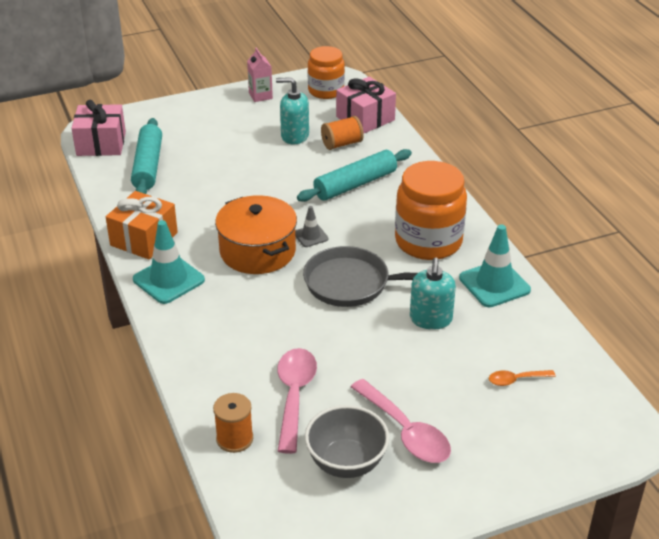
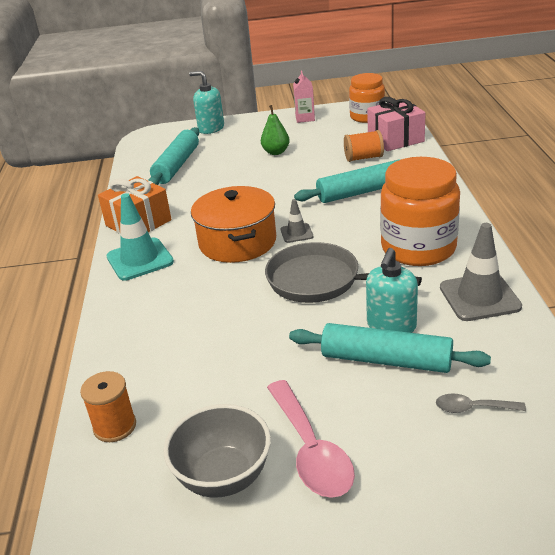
camera: 20 degrees right, 5 degrees down
pink gift [71,100,126,156] -> none
turquoise soap dispenser [276,77,309,145] -> turquoise soap dispenser moved to [189,71,224,134]
pink spoon [277,348,317,454] -> none
turquoise traffic cone [459,224,531,307] -> grey traffic cone [440,223,522,321]
orange spoon [489,370,556,386] -> grey spoon [436,394,526,413]
none -> green pear [261,105,290,155]
none -> turquoise rolling pin [289,323,491,373]

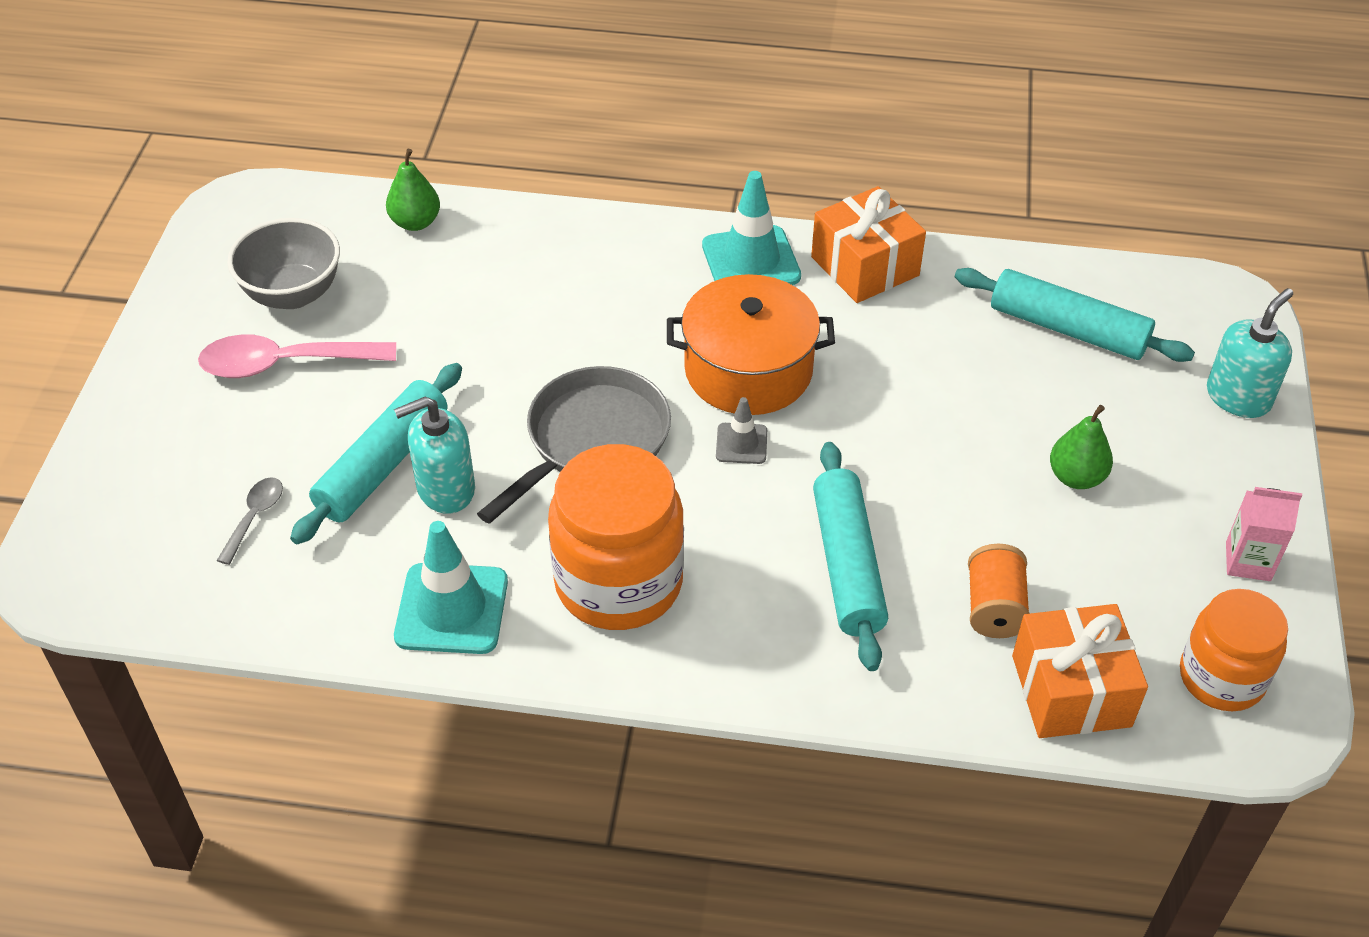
camera: 100 degrees right, 15 degrees up
orange spool [80,371,136,442] -> green pear [386,149,440,231]
turquoise soap dispenser [366,248,418,333] -> turquoise soap dispenser turned 60 degrees counterclockwise [394,396,475,514]
pink gift [367,97,426,151] -> orange gift [1012,604,1148,738]
grey traffic cone [440,223,522,321] -> turquoise traffic cone [394,521,508,654]

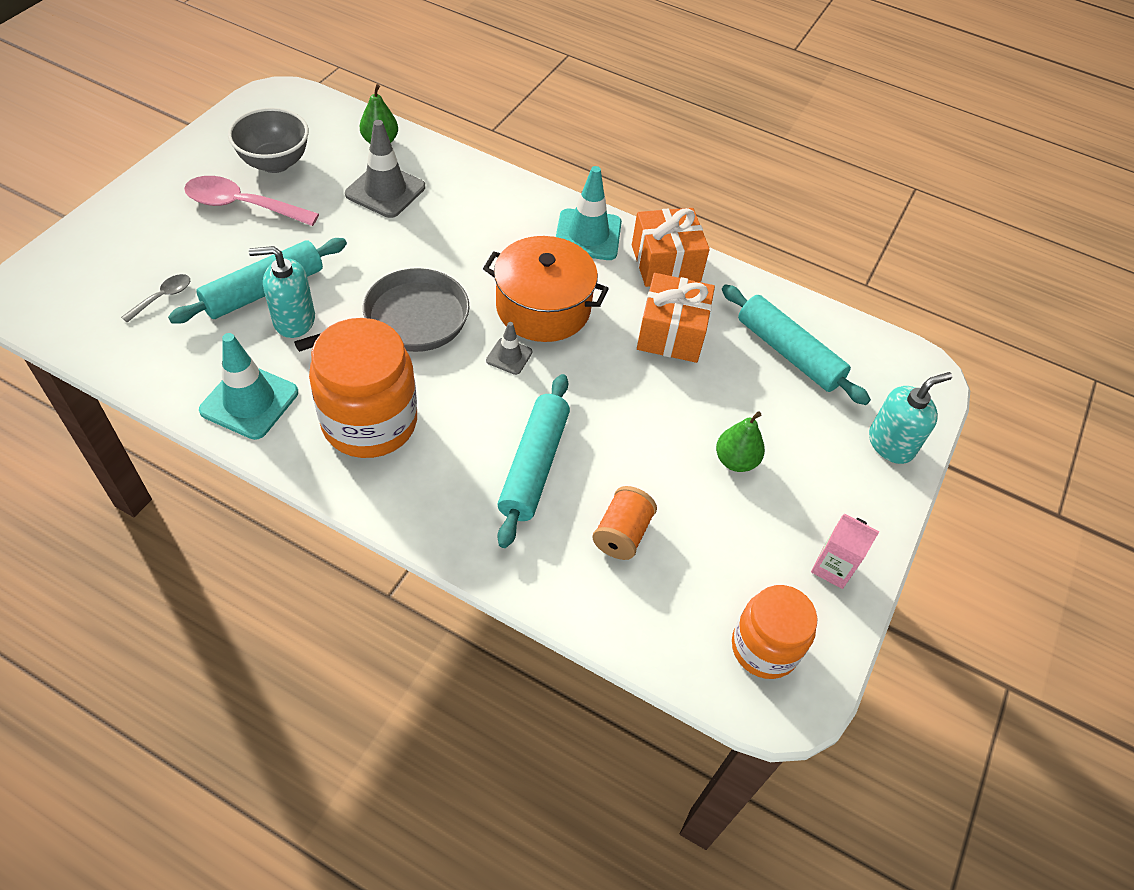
camera: 15 degrees right, 5 degrees up
orange gift [1012,604,1148,738] -> orange gift moved to [637,273,715,363]
none -> grey traffic cone [345,120,425,218]

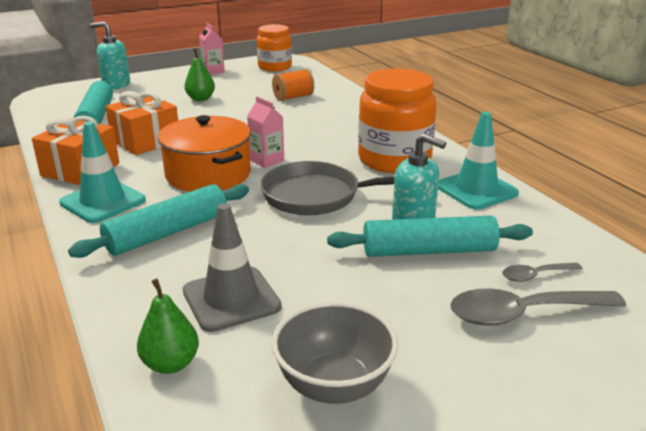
camera: 140 degrees left, 25 degrees down
pink spoon [184,176,319,226] -> none
grey traffic cone [486,322,532,375] -> pink carton [247,97,284,168]
turquoise rolling pin [498,374,570,548] -> turquoise rolling pin moved to [68,184,249,258]
none -> grey spoon [450,288,626,326]

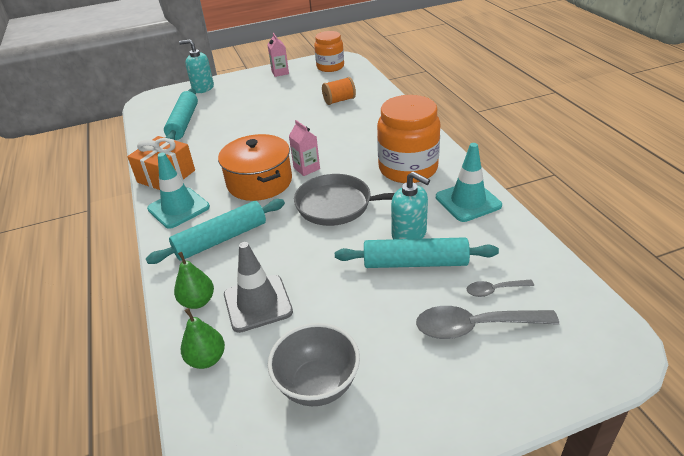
camera: 10 degrees right, 10 degrees up
orange gift [106,91,178,155] -> none
green pear [185,48,215,101] -> green pear moved to [174,252,214,309]

